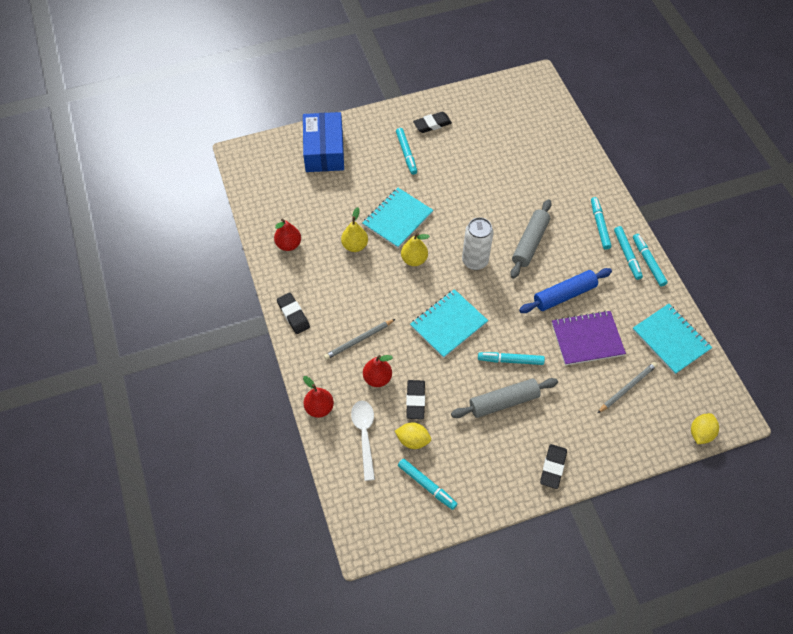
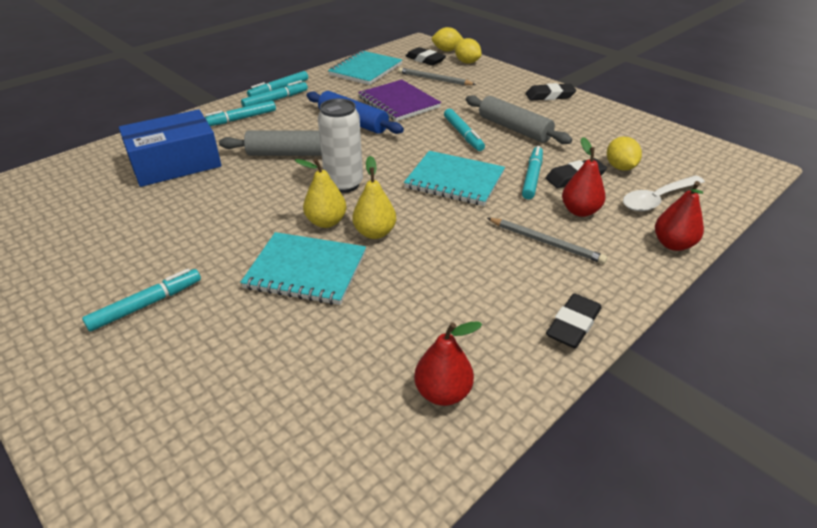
camera: 115 degrees left, 20 degrees down
blue box [303,112,344,172] -> blue box moved to [119,109,222,187]
yellow pear [341,207,368,252] -> yellow pear moved to [295,159,346,228]
turquoise marker [398,459,457,510] -> turquoise marker moved to [522,146,543,199]
black eraser [413,112,452,133] -> black eraser moved to [406,47,446,66]
none -> yellow lemon [455,38,482,64]

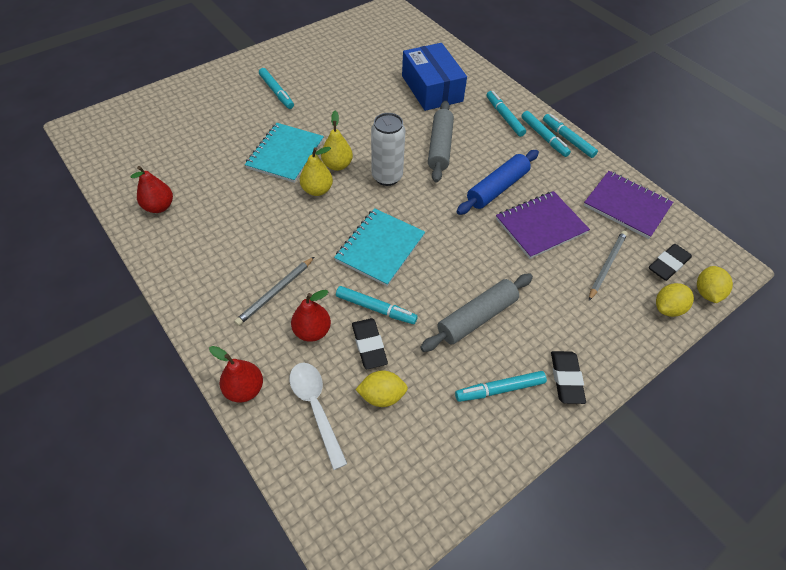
camera: 95 degrees right, 15 degrees up
turquoise notebook [328,50,402,85] -> purple notebook [584,171,673,239]
turquoise marker [444,109,485,151] -> turquoise marker moved to [455,371,547,402]
black eraser [546,293,602,348] -> none

